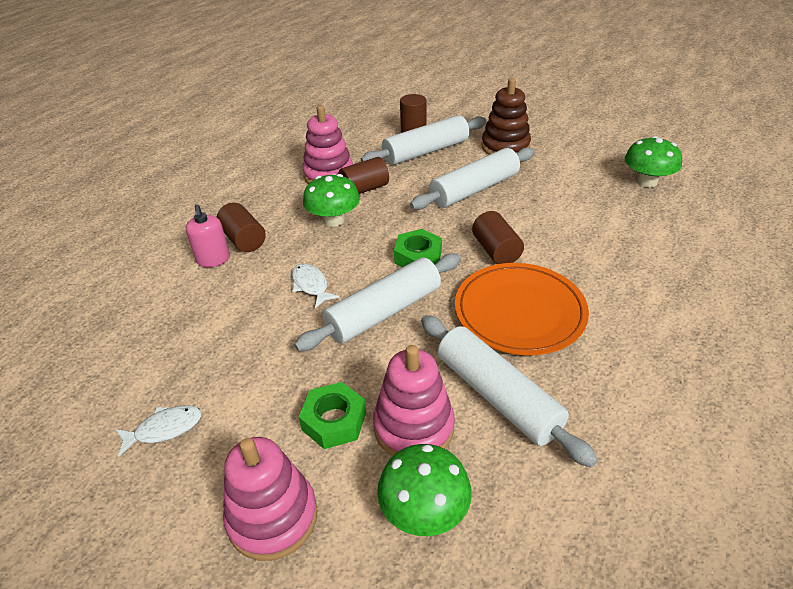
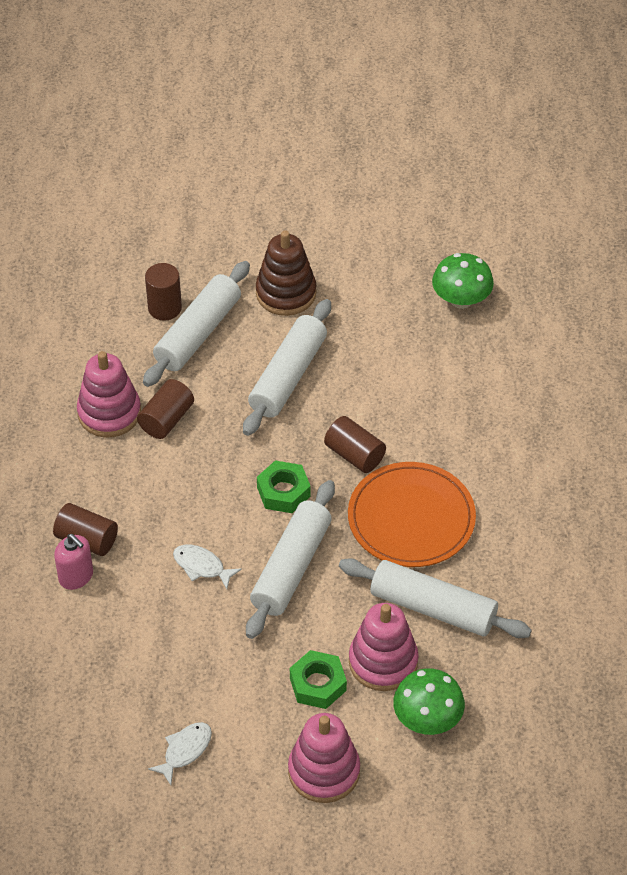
camera: 30 degrees left, 10 degrees up
green mushroom [303,174,360,227] -> none

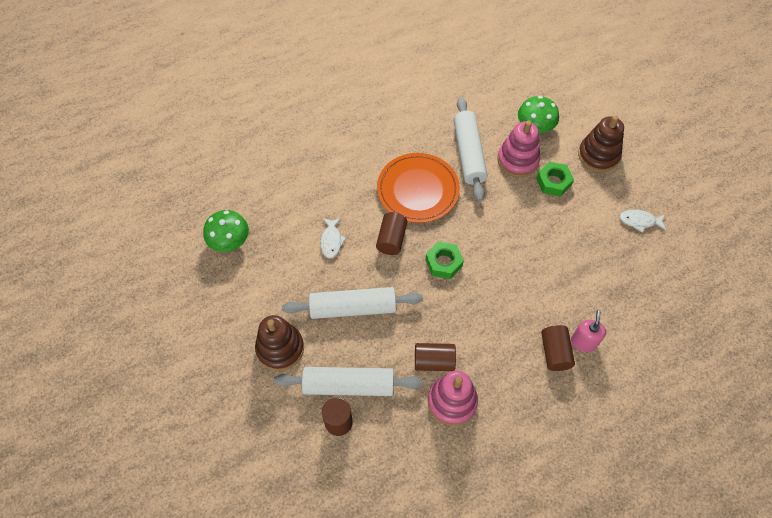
camera: 120 degrees left, 10 degrees up
white fish [173,545,242,589] -> white fish moved to [320,218,346,258]
white rolling pin [246,480,335,639] -> none
pink stacking toy [288,713,360,803] -> brown stacking toy [578,115,624,172]

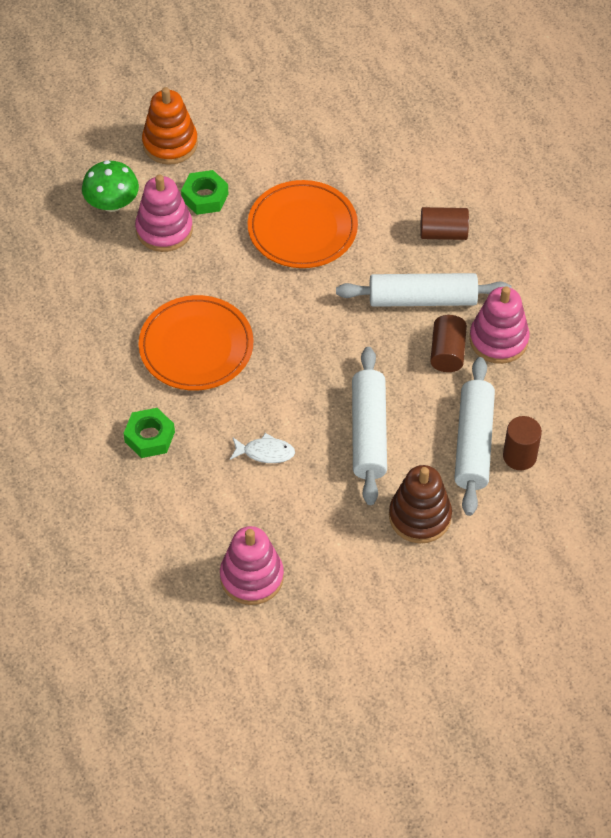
camera: 85 degrees left, 5 degrees down
green mushroom [203,210,249,252] -> pink stacking toy [220,526,284,605]
brown cylinder [376,212,407,255] -> none
green nut [425,241,464,279] -> green nut moved to [123,408,175,458]
white rolling pin [453,97,488,201] -> white rolling pin moved to [336,273,511,307]
pink soap dispenser [571,310,606,352] -> none
brown stacking toy [578,115,624,172] -> orange stacking toy [142,87,198,165]
white fish [620,209,666,233] -> none
none -> orange plate [247,180,358,268]

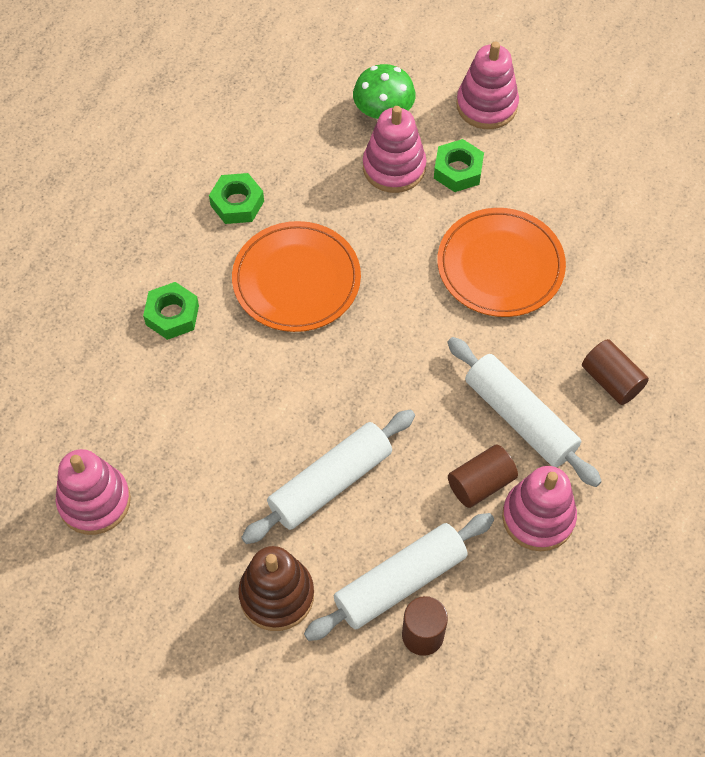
camera: 50 degrees right, 5 degrees up
orange stacking toy [142,87,198,165] -> pink stacking toy [456,41,519,129]
white fish [230,433,295,463] -> none
none -> green nut [209,173,264,224]

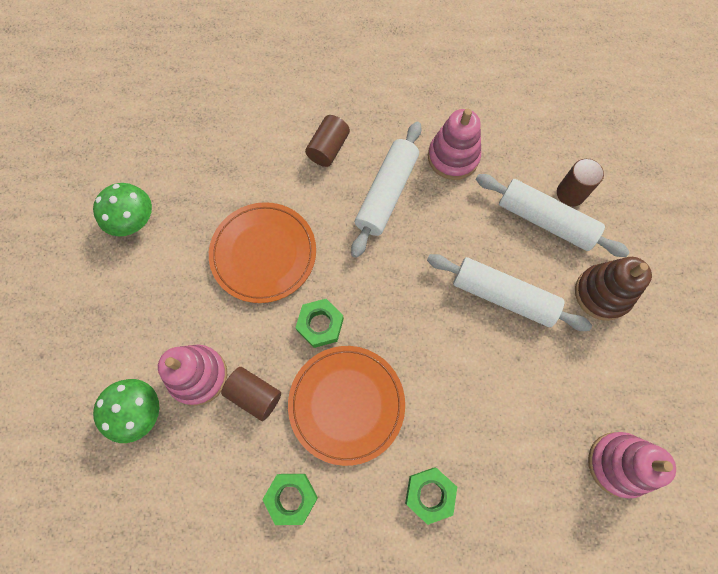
camera: 115 degrees left, 10 degrees up
green nut [434,139,484,192] -> green nut moved to [296,299,344,348]
brown cylinder [448,445,518,508] -> brown cylinder moved to [221,367,281,421]
pink stacking toy [456,41,519,129] -> none
none -> green mushroom [93,183,152,236]

